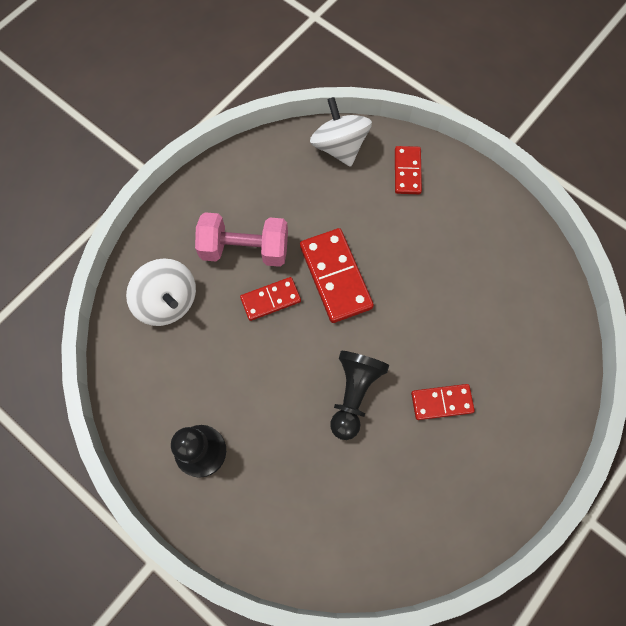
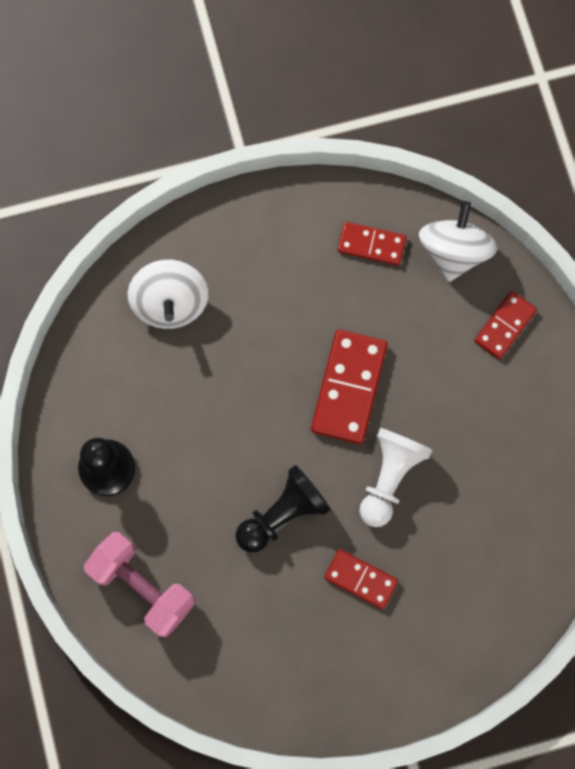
camera: 35 degrees right, 5 degrees up
pink dumbbell [195,212,288,267] -> pink dumbbell moved to [84,532,195,637]
red domino [240,277,301,321] -> red domino moved to [338,222,406,266]
none -> white pawn [359,428,433,527]

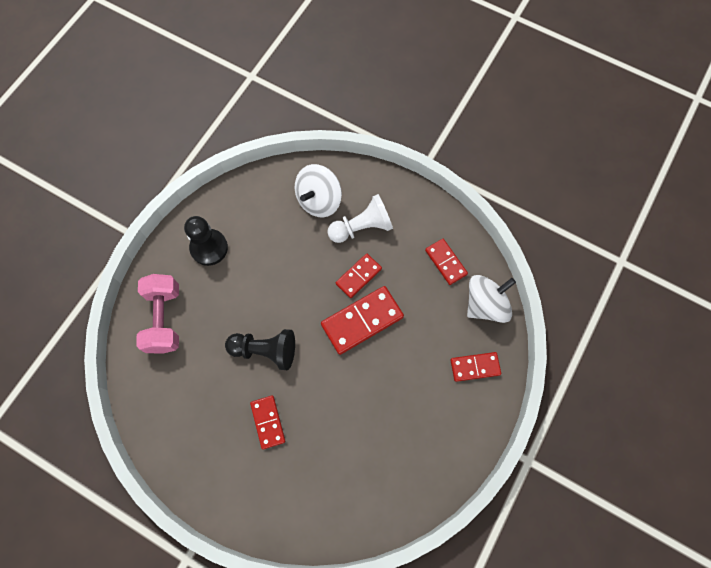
camera: 45 degrees right, 5 degrees down
white pawn [359,428,433,527] -> white pawn moved to [327,194,393,243]
none -> red domino [336,254,382,298]

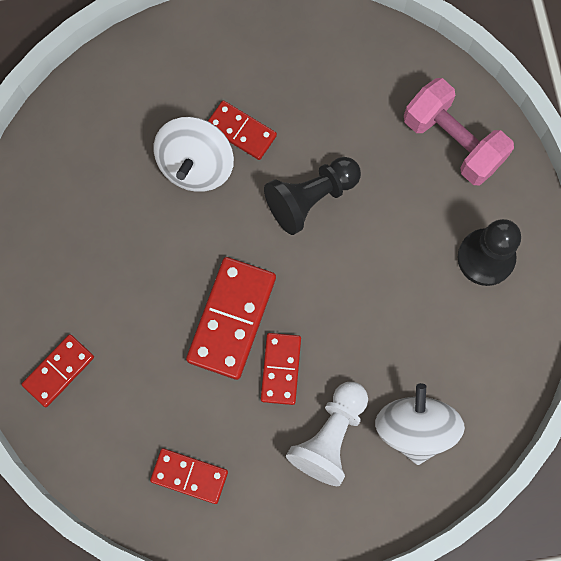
camera: 140 degrees right, 5 degrees up
white spinning top [467,275,516,323] -> white spinning top moved to [154,117,234,192]

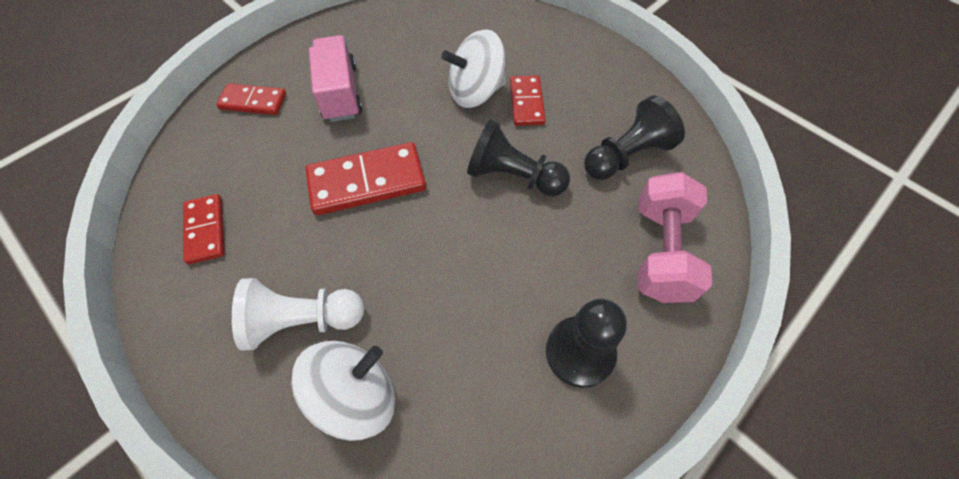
camera: 55 degrees right, 15 degrees down
red domino [261,333,301,405] -> none
none -> pink truck [309,35,363,122]
none -> black pawn [584,96,685,180]

